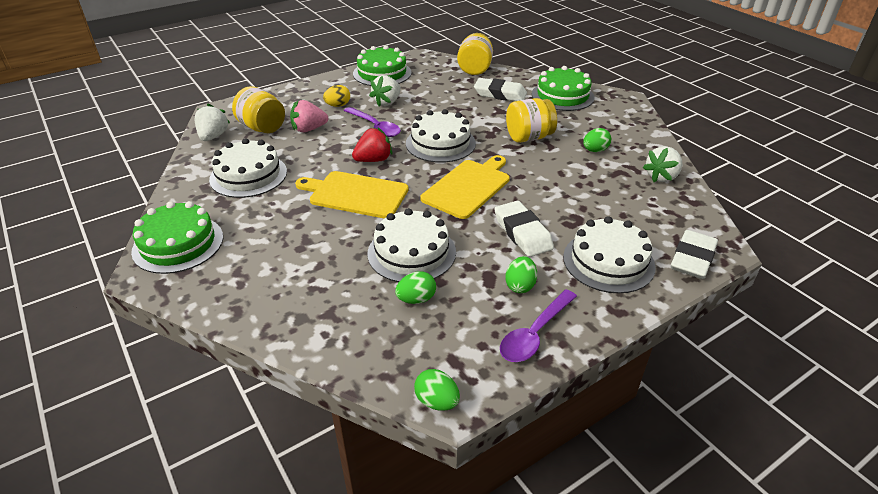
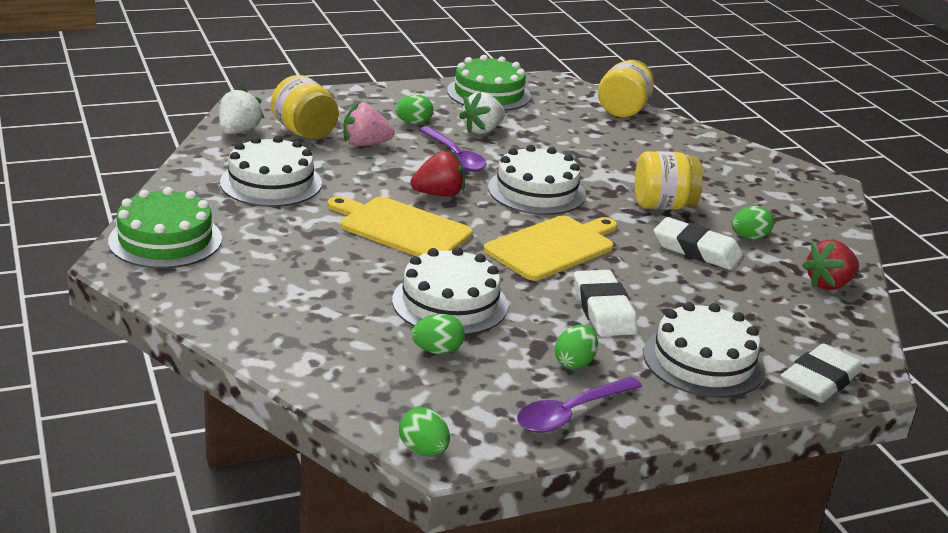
camera: 10 degrees right, 10 degrees down
yellow egg [323,85,350,107] -> green egg [395,95,433,124]
white eraser [474,78,527,101] -> white eraser moved to [654,217,743,270]
green cake [532,66,595,111] -> none
white strawberry [643,146,682,182] -> red strawberry [802,240,859,290]

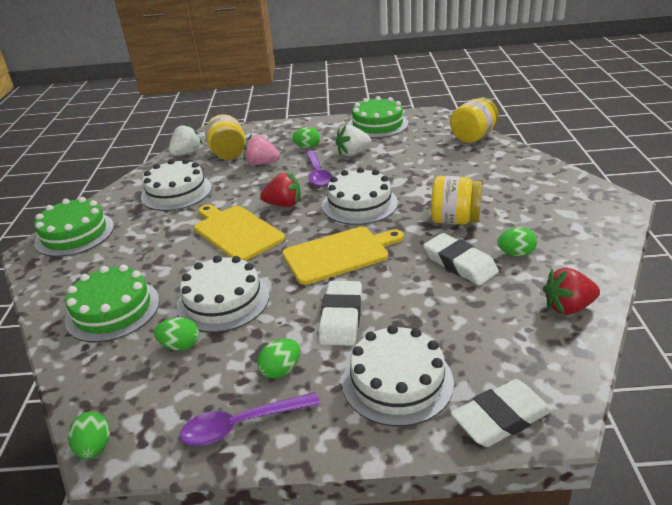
camera: 25 degrees right, 5 degrees up
none -> green cake [65,264,160,342]

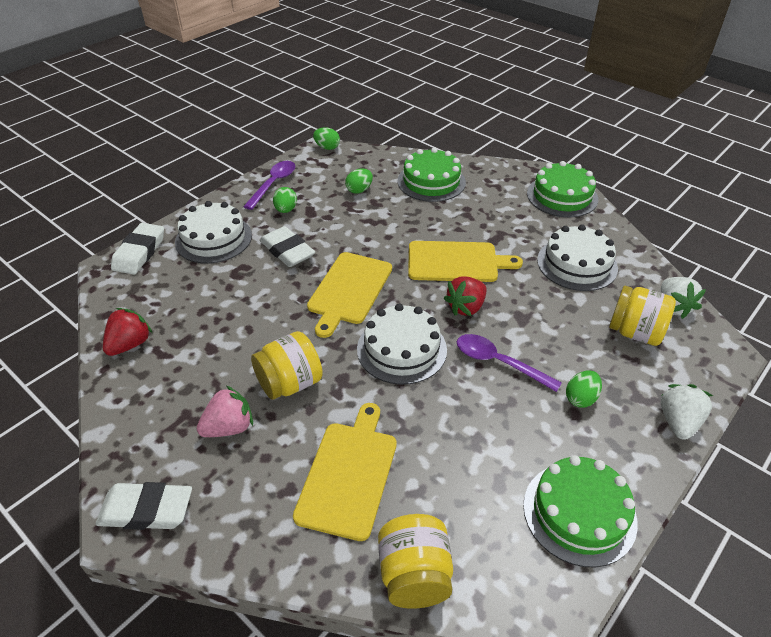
camera: 130 degrees right, 10 degrees up
white cake [177,256,269,333] -> none
pink strawberry [244,134,280,165] -> pink strawberry moved to [196,386,253,437]
white strawberry [336,125,371,156] -> white strawberry moved to [661,384,713,440]
white eraser [423,233,499,285] -> white eraser moved to [96,482,192,530]
green egg [497,227,537,256] -> none
none -> yellow cutting board [293,403,397,541]

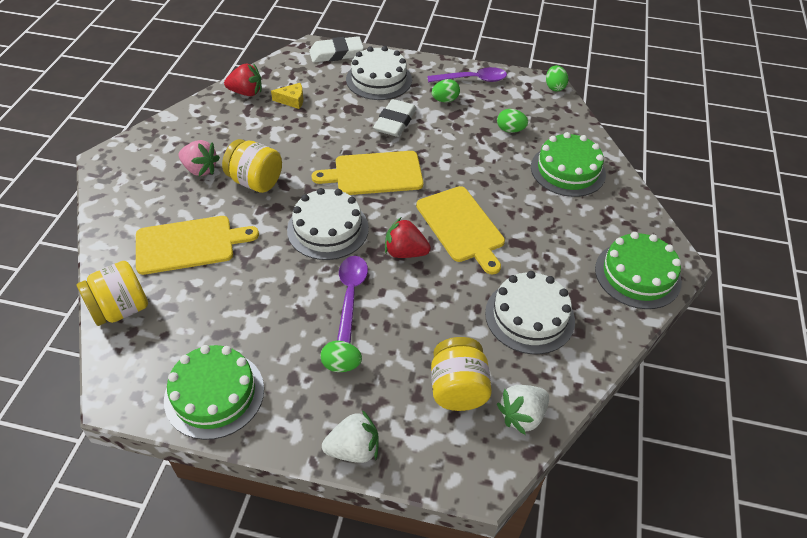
camera: 60 degrees right, 5 degrees up
white eraser [96,482,192,530] -> none
none -> yellow cheese [271,83,303,109]

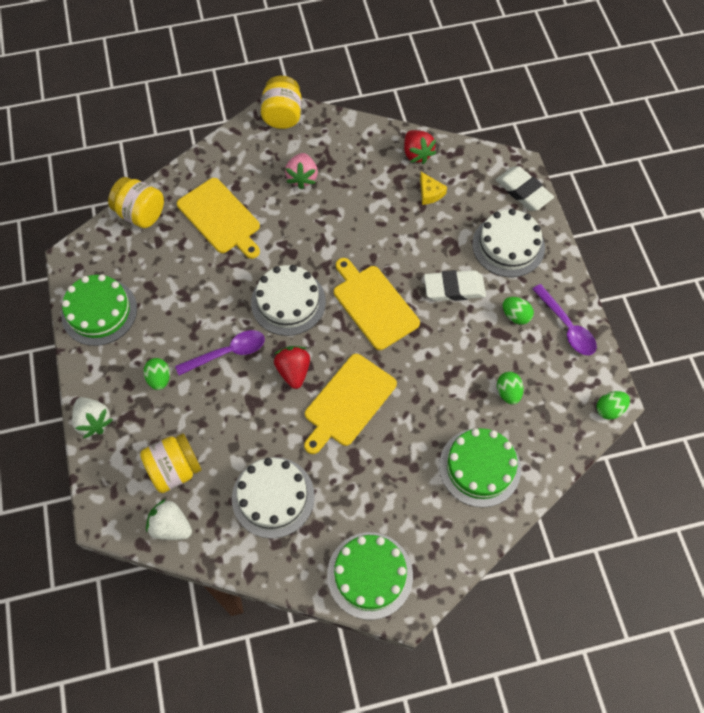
camera: 65 degrees right, 15 degrees up
yellow jar [222,139,282,193] -> yellow jar moved to [261,76,301,129]

